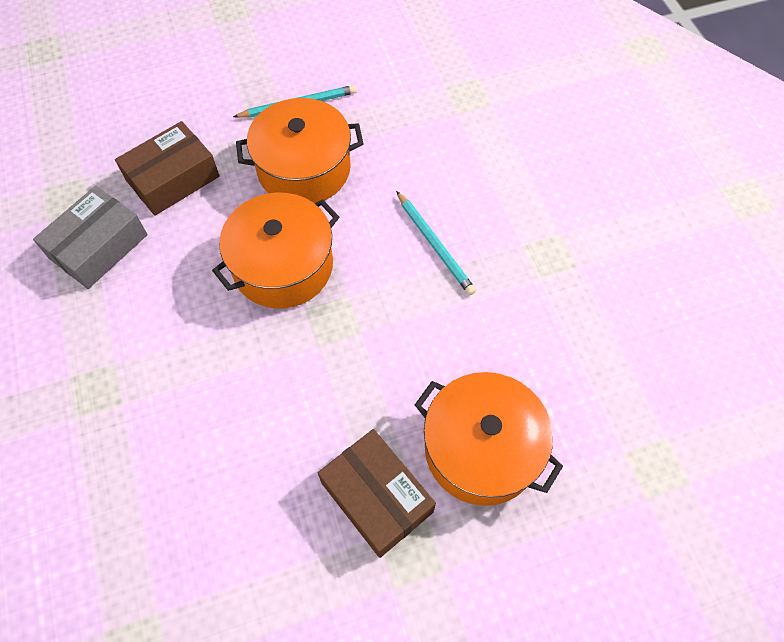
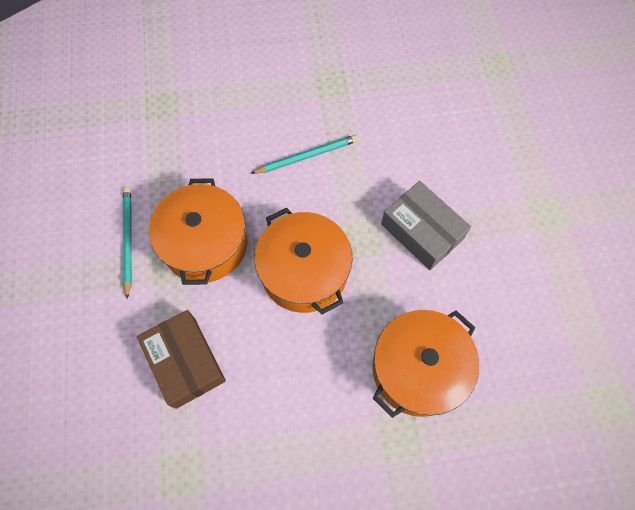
camera: 80 degrees left, 5 degrees up
grey box [33,186,148,289] -> grey box moved to [381,181,471,270]
brown box [318,429,436,558] -> none
orange pot [415,372,563,506] -> orange pot moved to [372,310,479,418]

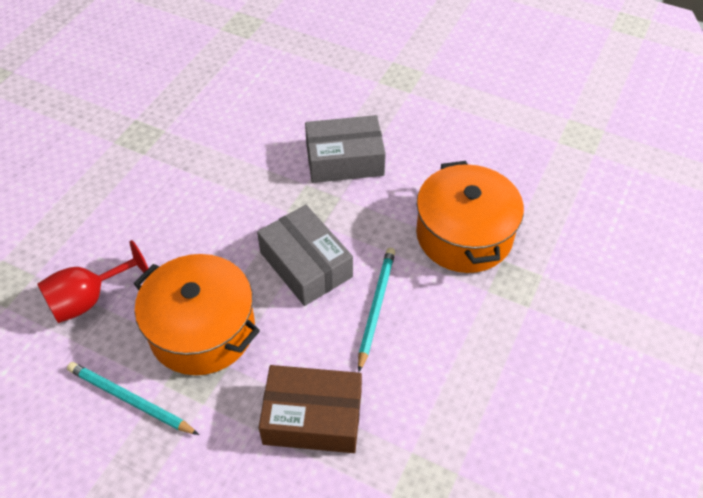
camera: 55 degrees left, 15 degrees down
turquoise pencil [250,135,358,174] -> turquoise pencil moved to [358,248,395,372]
orange pot [254,208,353,315] -> grey box [257,205,353,306]
none -> red goblet [37,240,148,323]

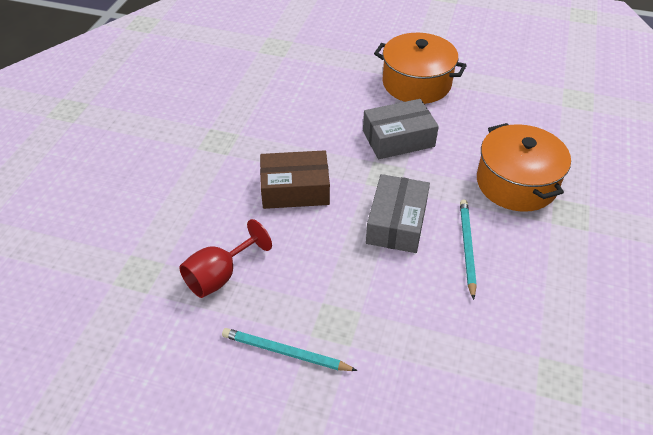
camera: 10 degrees left, 5 degrees down
orange pot [133,254,260,375] -> orange pot moved to [374,33,467,104]
grey box [257,205,353,306] -> grey box turned 60 degrees clockwise [366,174,430,253]
brown box [259,365,362,453] -> brown box moved to [260,150,330,209]

